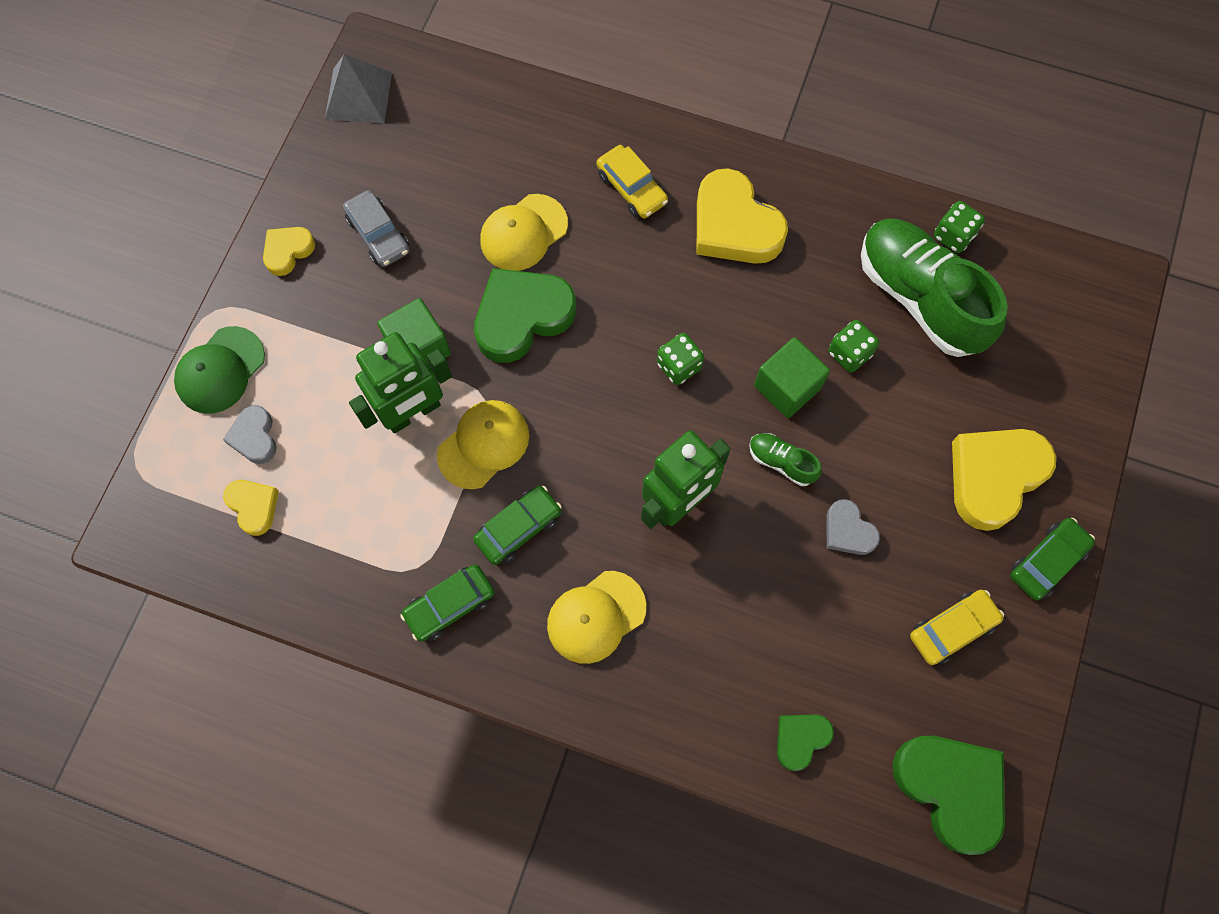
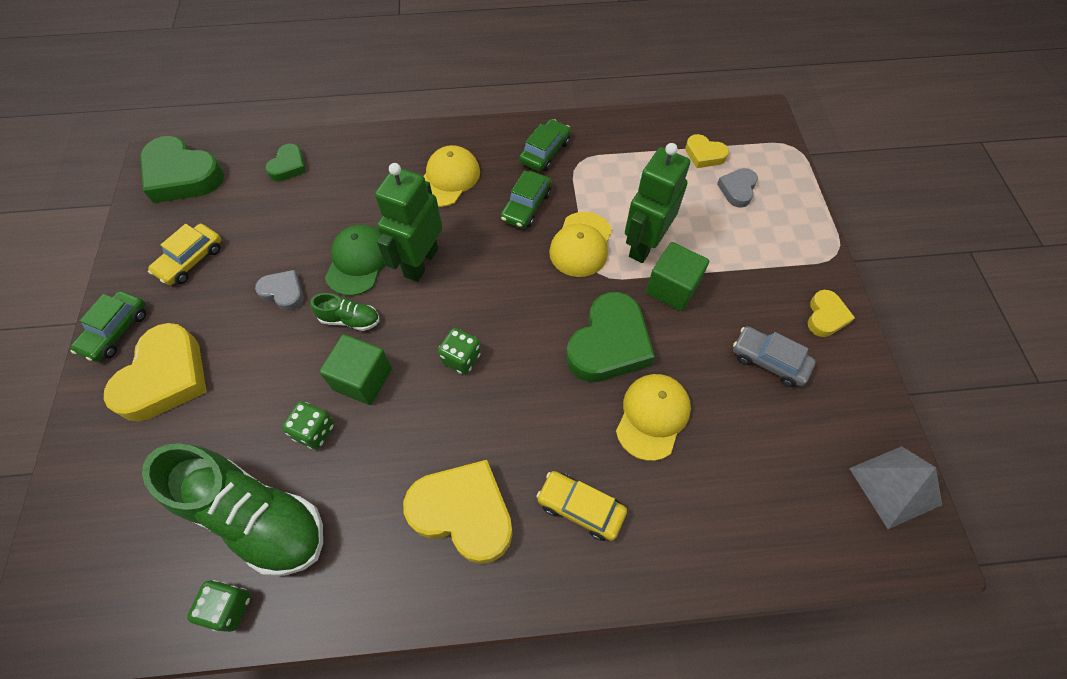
camera: 155 degrees right, 10 degrees down
green cap [174,326,265,414] -> green cap moved to [325,225,385,296]
grey heart [223,405,277,464] -> grey heart turned 120 degrees counterclockwise [717,168,758,208]

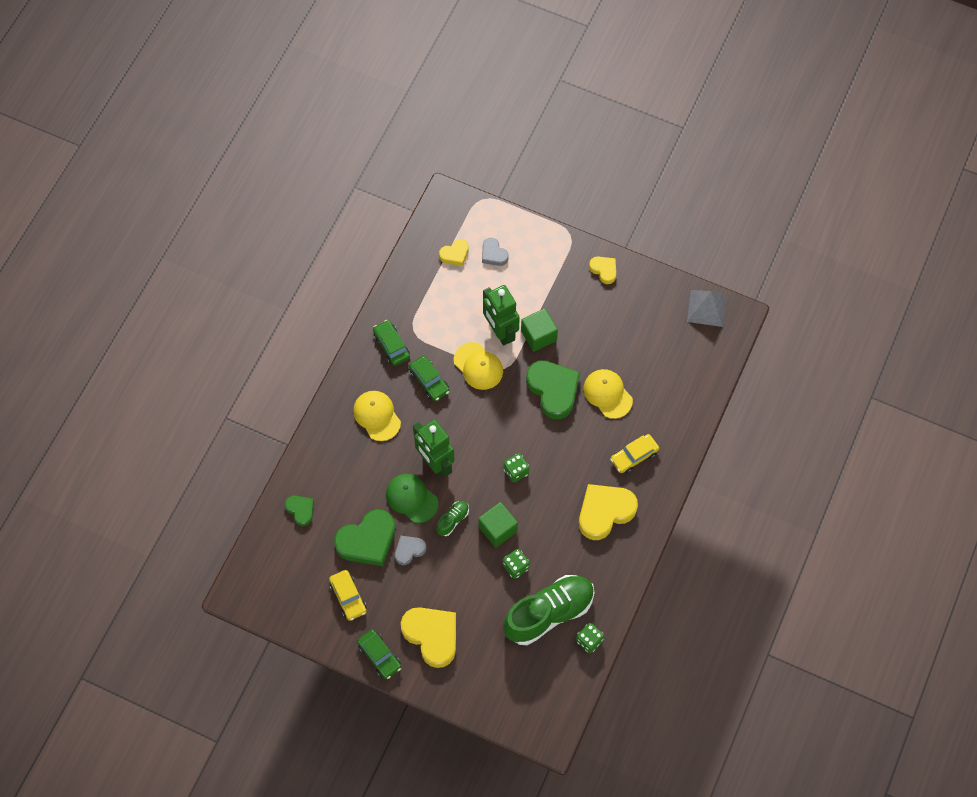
camera: 60 degrees left, 5 degrees up
green heart [140,136,224,203] -> green heart moved to [334,509,395,566]
grey car [733,326,816,387] -> none

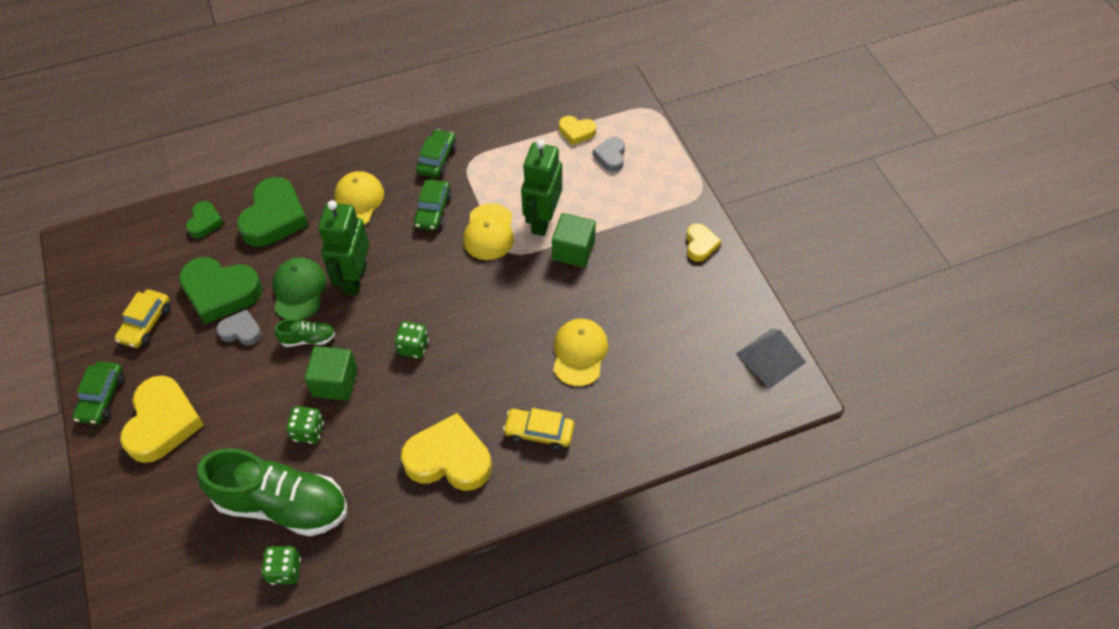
camera: 45 degrees right, 10 degrees down
green heart [526,361,580,419] -> green heart moved to [237,177,308,247]

